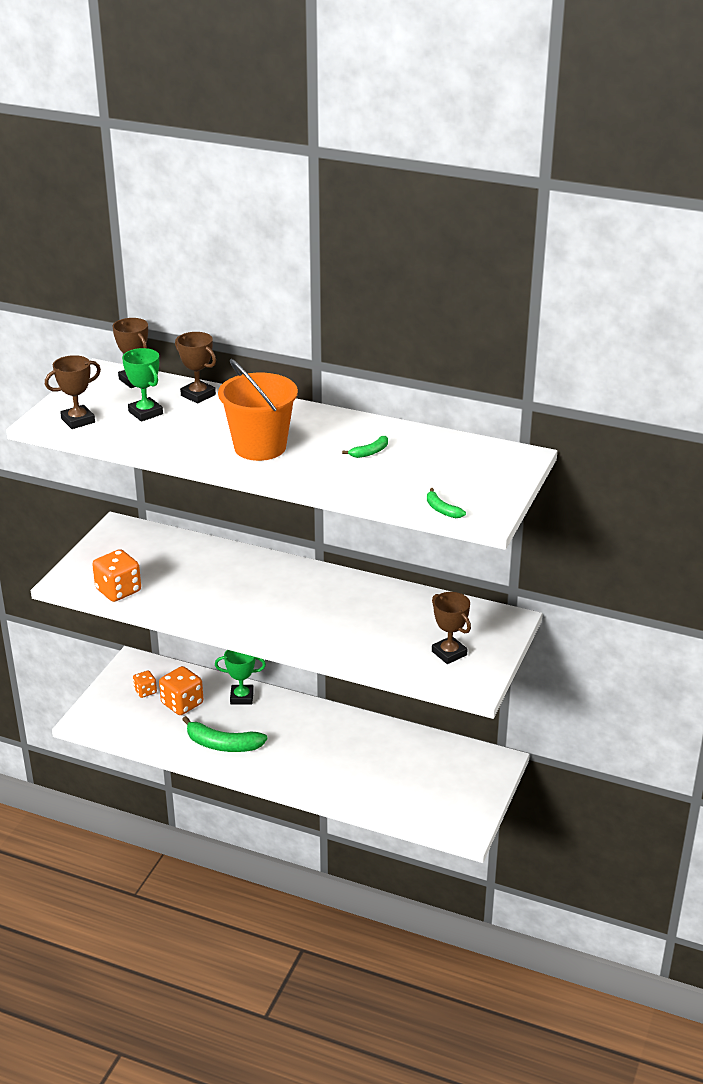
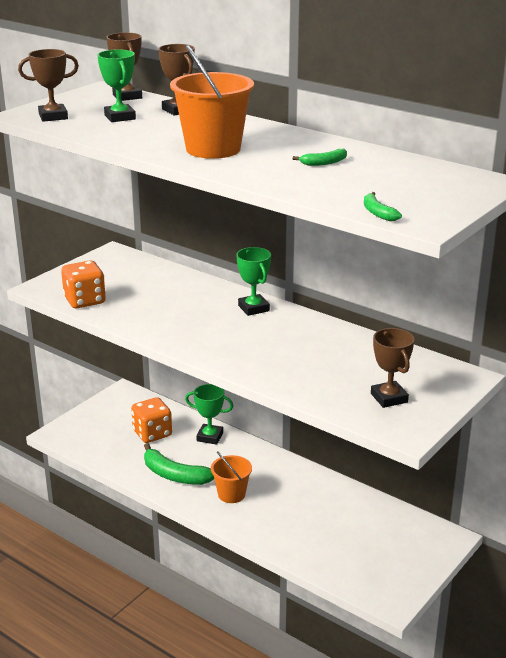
camera: 15 degrees right, 5 degrees down
orange dice [133,671,157,698] -> none
none -> orange bucket [211,451,252,503]
none -> green trophy [236,247,271,316]

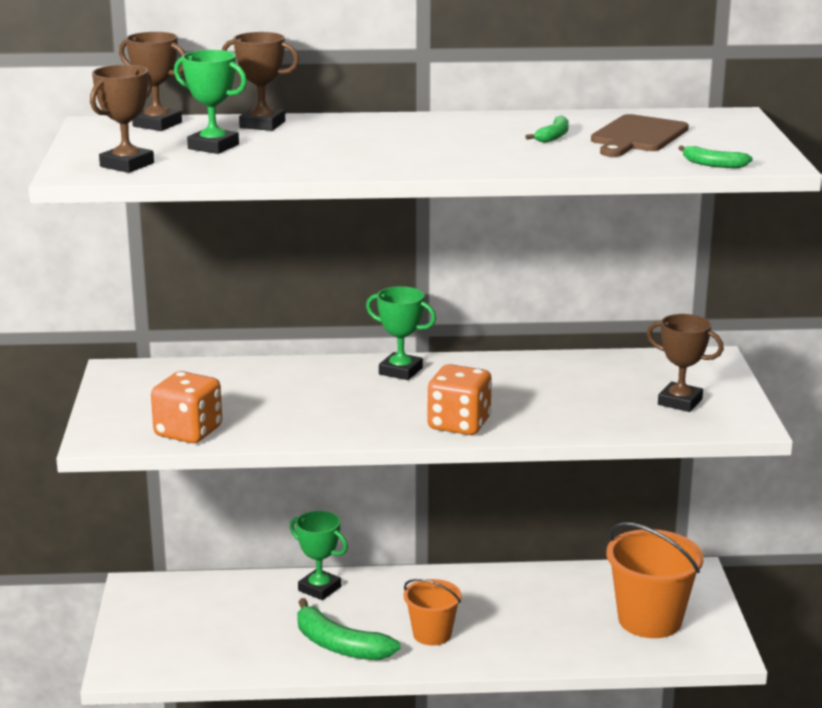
camera: 40 degrees left, 5 degrees down
orange dice [131,397,172,443] -> orange dice moved to [427,364,492,435]
green banana [144,443,214,485] -> green banana turned 45 degrees clockwise [297,598,401,660]
orange bucket [170,45,254,159] -> orange bucket moved to [606,522,704,638]
green trophy [185,384,233,445] -> green trophy turned 60 degrees clockwise [290,511,348,600]
none -> brown cutting board [591,114,689,157]

